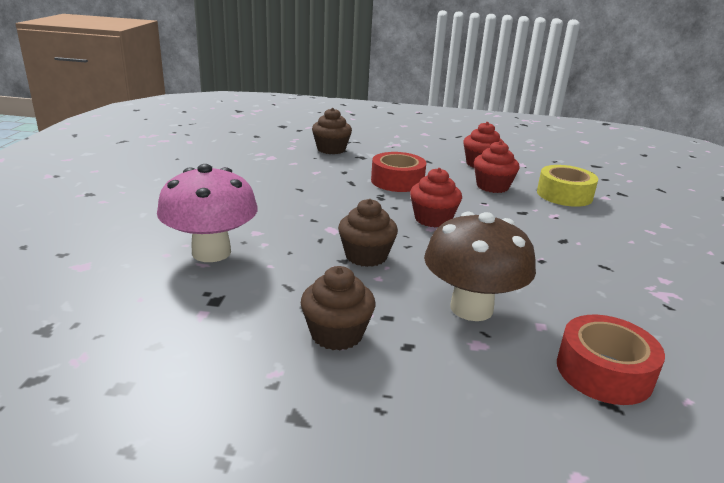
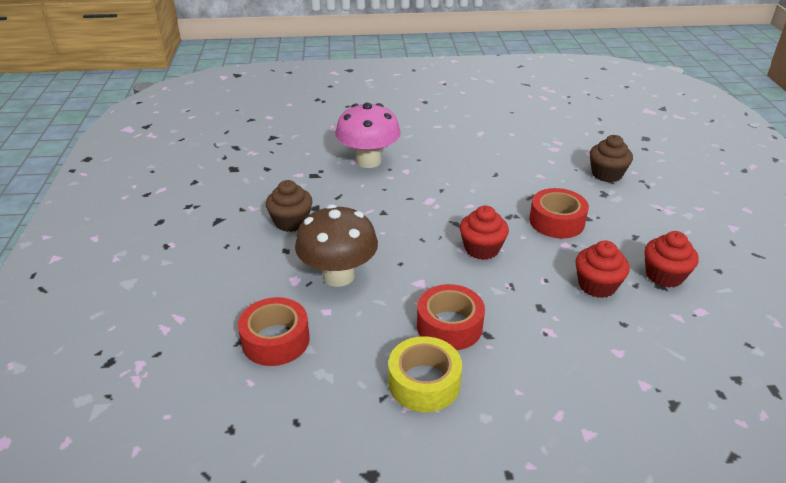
camera: 80 degrees right, 10 degrees up
brown cupcake [338,199,398,267] -> none
yellow tape [537,165,598,207] -> yellow tape moved to [388,336,462,412]
none -> red tape [417,284,485,350]

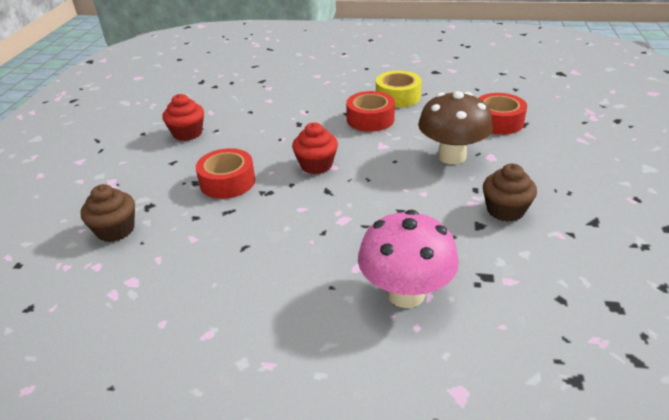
camera: 165 degrees left, 0 degrees up
red cupcake [576,240,629,298] -> none

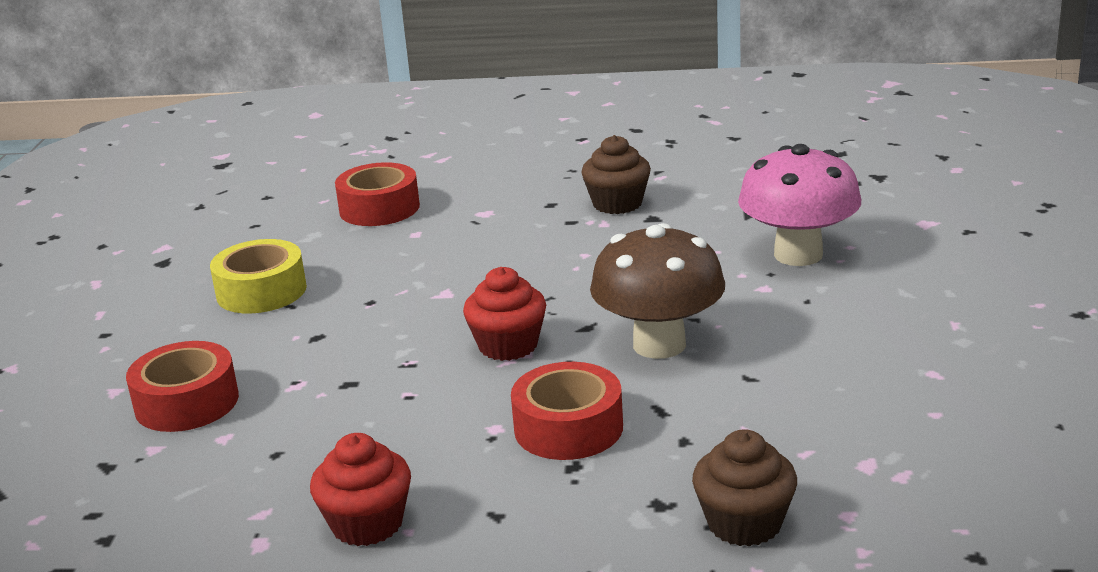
camera: 95 degrees left, 10 degrees down
red tape [346,91,395,132] -> red tape moved to [126,341,239,432]
brown mushroom [418,91,493,164] -> brown mushroom moved to [590,223,725,359]

